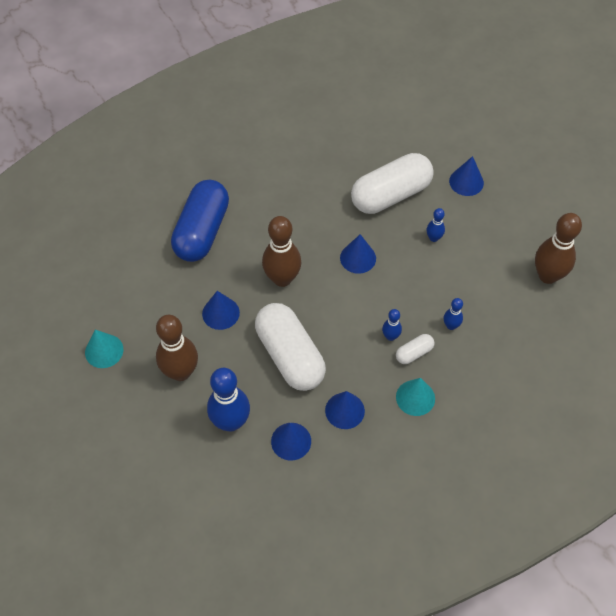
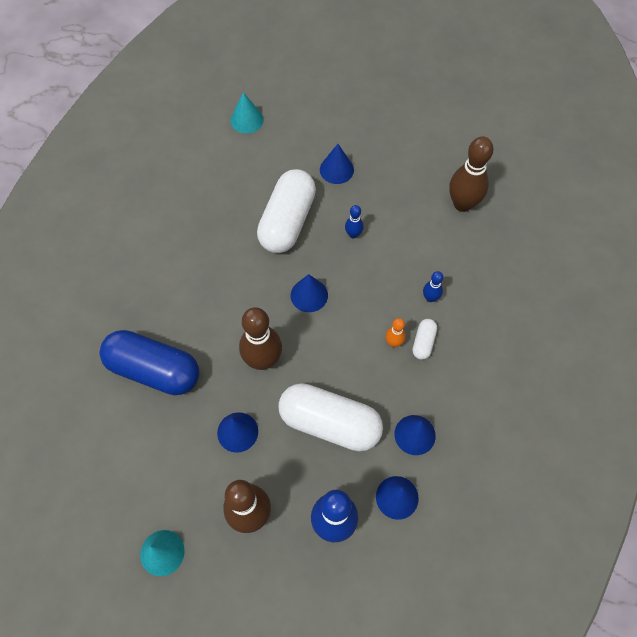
camera: 40 degrees left, 5 degrees up
blue capsule [171,180,229,262] -> blue capsule turned 45 degrees counterclockwise [100,330,199,395]
blue bowling pin [382,309,402,341] -> orange bowling pin [386,318,406,347]
turquoise cone [396,378,435,416] -> turquoise cone moved to [231,92,264,133]

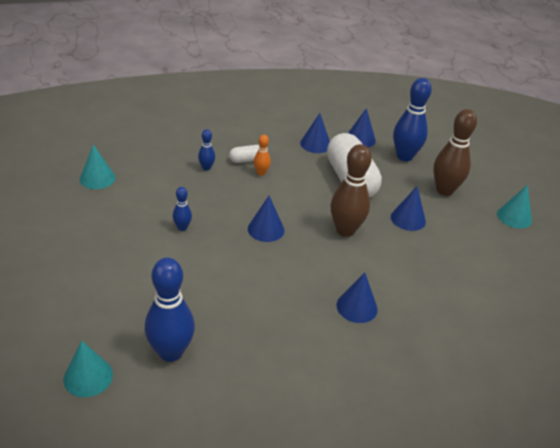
camera: 130 degrees left, 25 degrees down
blue capsule [100,330,199,395] -> none
white capsule [257,169,316,253] -> none
blue cone [320,144,354,184] -> blue cone moved to [337,273,378,323]
brown bowling pin [449,136,494,212] -> turquoise cone [80,144,116,189]
none -> blue bowling pin [145,258,195,362]

